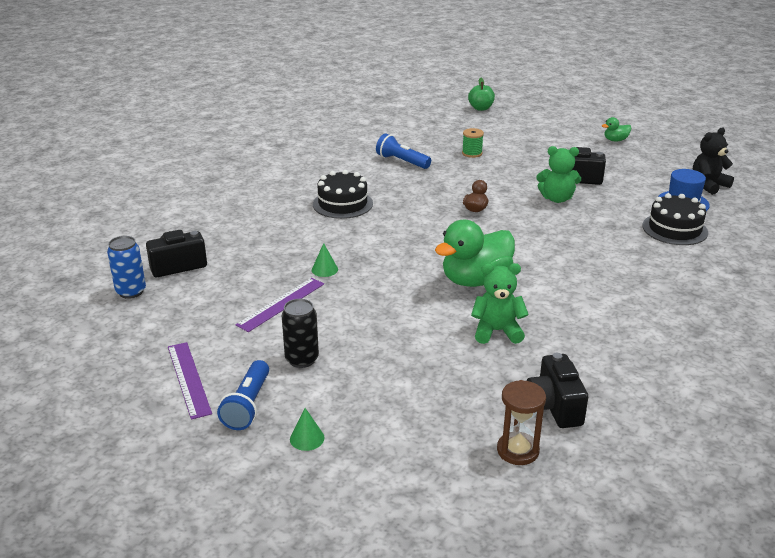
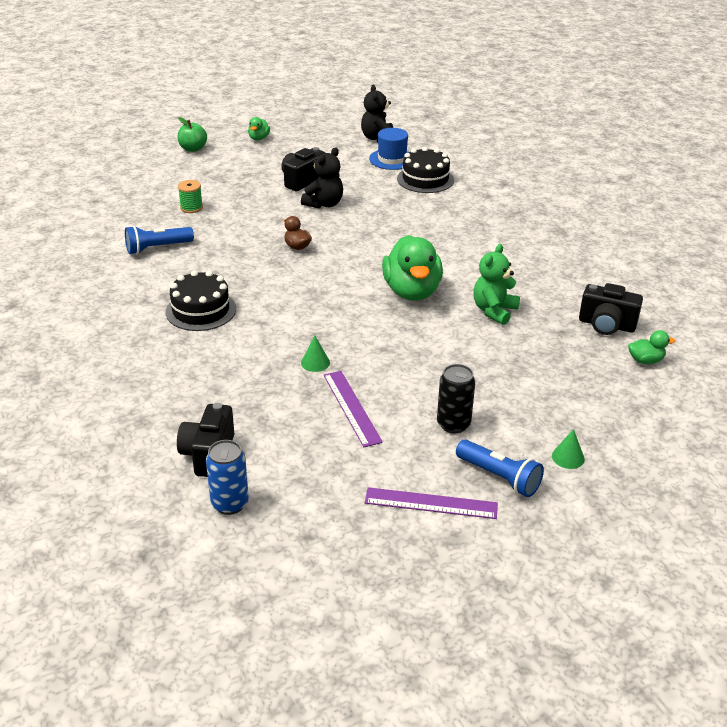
camera: 60 degrees left, 5 degrees up
green apple [468,78,495,111] -> green apple moved to [178,117,207,152]
brown hourglass [497,380,546,465] -> green duck [628,330,675,364]
green teddy bear [536,146,581,203] -> black teddy bear [301,147,343,209]

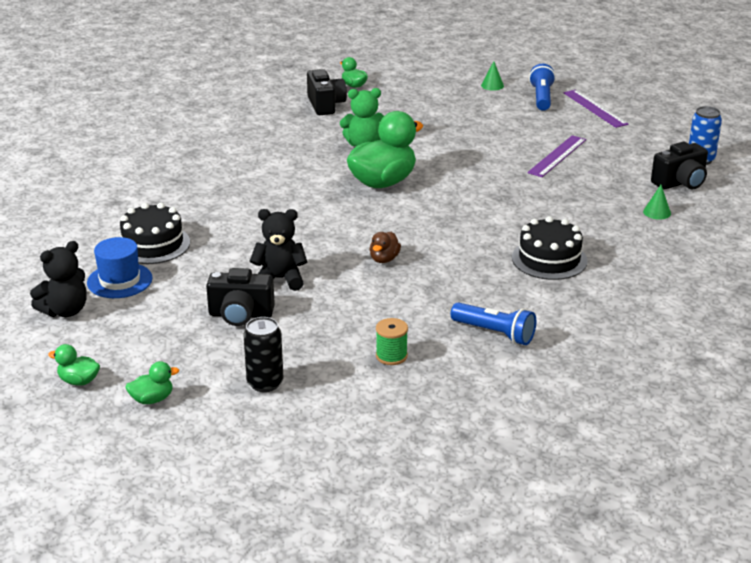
camera: 125 degrees left, 5 degrees down
green apple [178,117,207,152] -> none
green cone [301,336,330,372] -> green cone moved to [643,185,671,220]
black can [437,364,475,433] -> black can moved to [244,317,284,392]
none -> green duck [48,344,100,386]

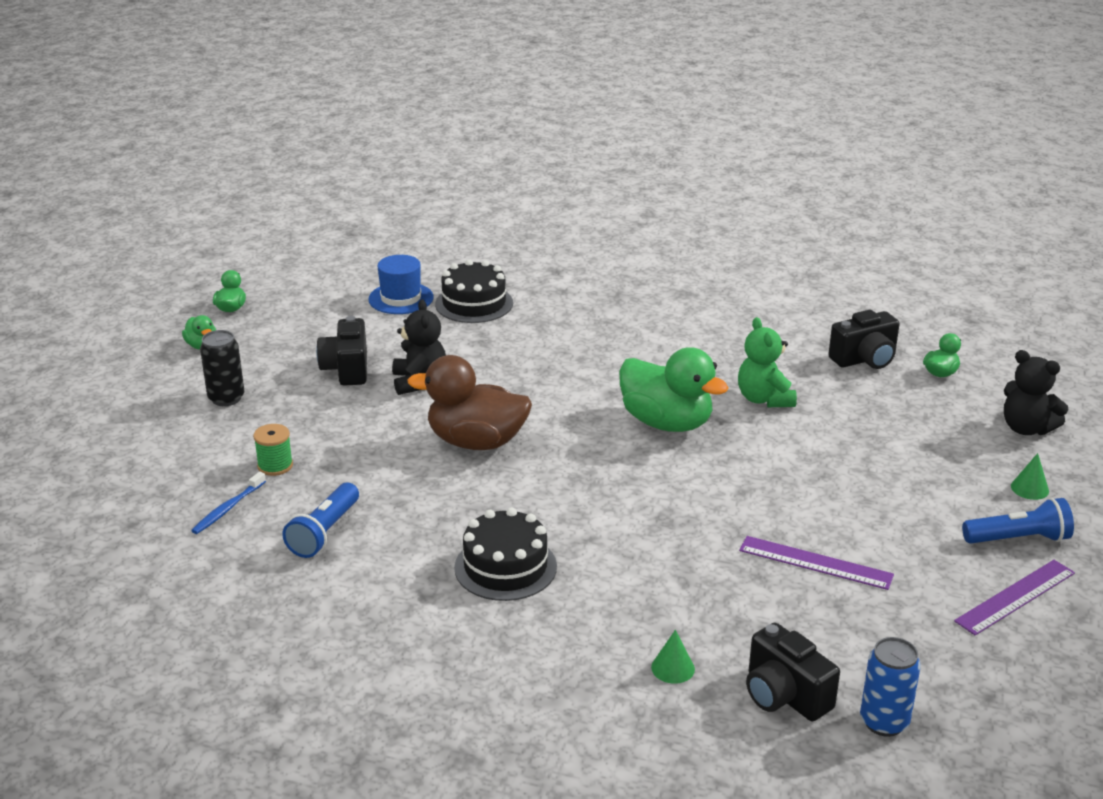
camera: 80 degrees right, 0 degrees up
black teddy bear [30,241,86,317] -> black teddy bear moved to [1004,350,1068,435]
brown duck [369,232,401,263] -> brown duck [408,355,532,450], size x2.20
none -> blue toothbrush [191,472,266,534]

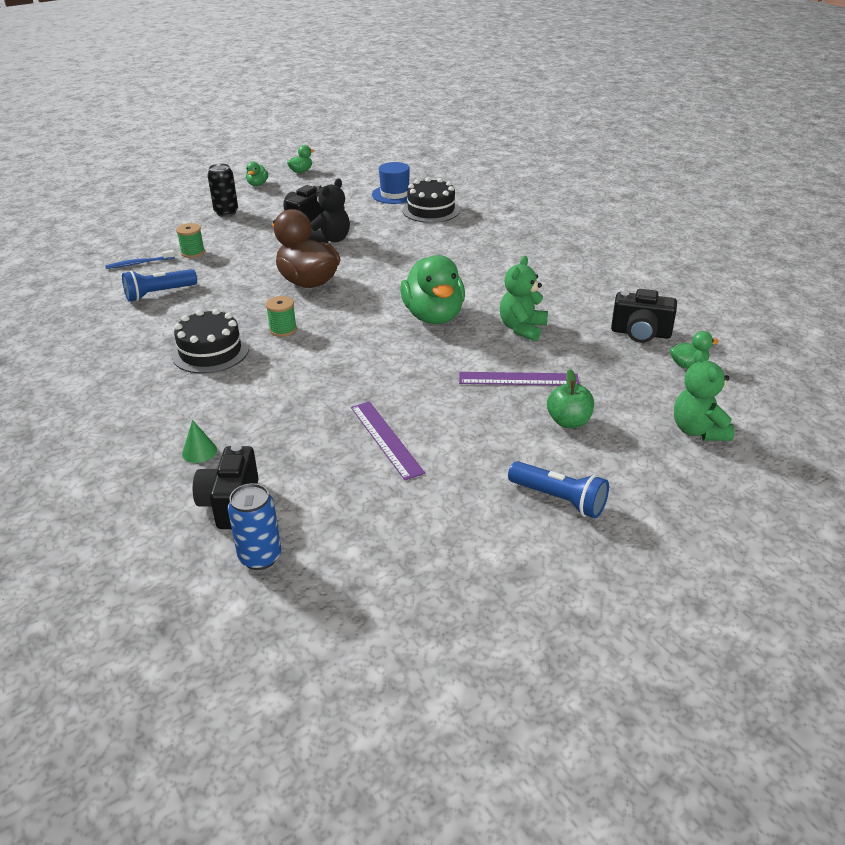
camera: 40 degrees right, 5 degrees up
purple ruler [954,560,1075,635] -> purple ruler moved to [459,372,579,386]
black teddy bear [1004,350,1068,435] -> green teddy bear [674,350,734,441]
green cone [1011,453,1049,500] -> none
none -> green spool [266,296,297,337]
none -> green apple [547,369,594,428]

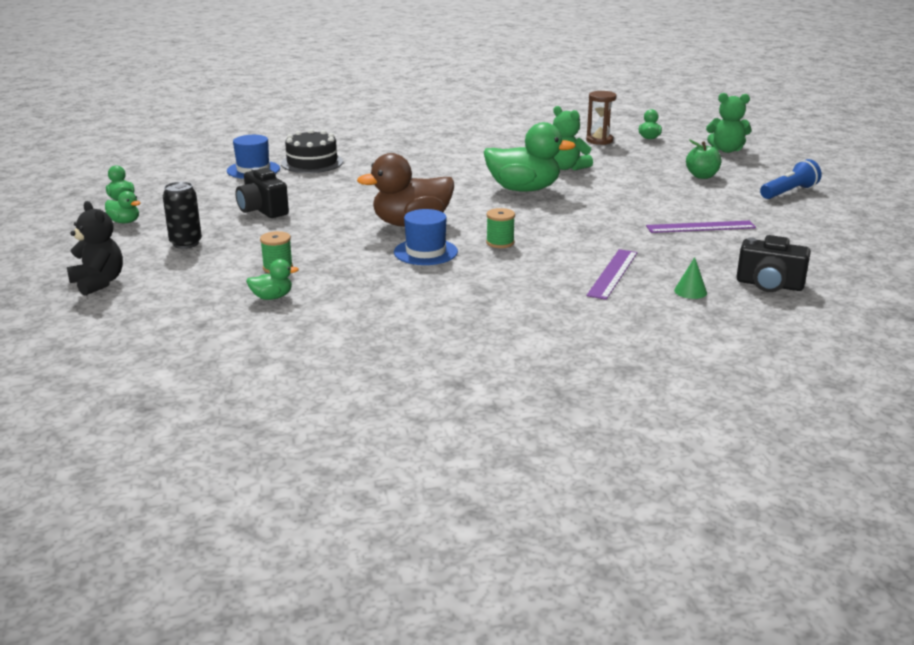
camera: 70 degrees left, 10 degrees down
blue toothbrush [105,250,175,269] -> green duck [246,259,299,300]
blue flashlight [122,269,197,301] -> none
black cake [172,308,249,374] -> none
blue can [228,483,281,570] -> none
black teddy bear [309,178,350,243] -> black teddy bear moved to [67,201,123,296]
purple ruler [459,372,579,386] -> purple ruler moved to [586,249,637,300]
black camera [611,289,677,343] -> brown hourglass [586,91,617,145]
none -> blue hat [394,209,458,265]

